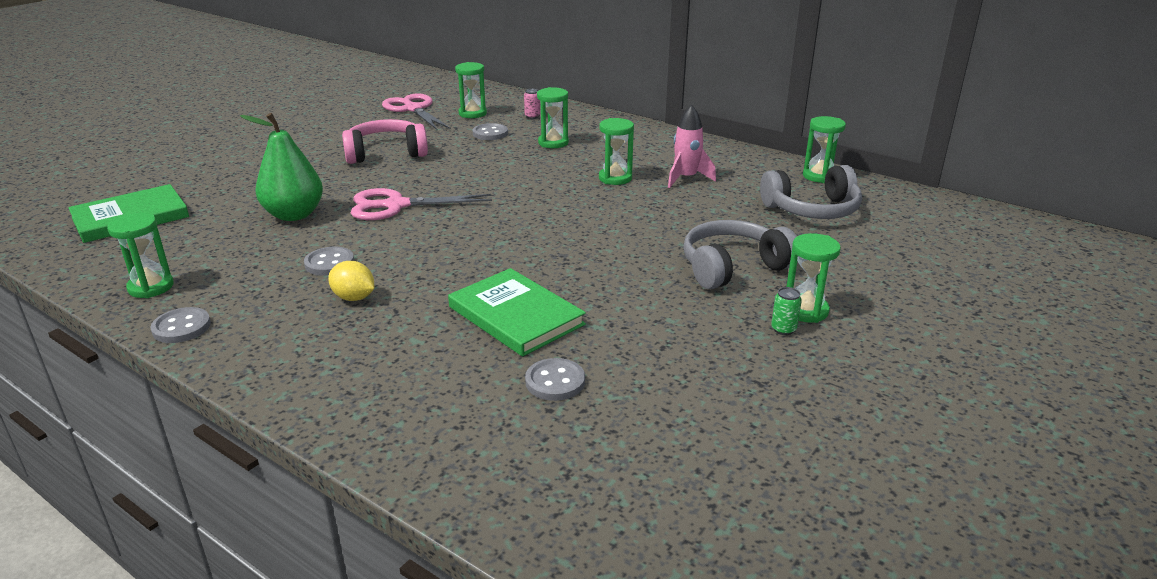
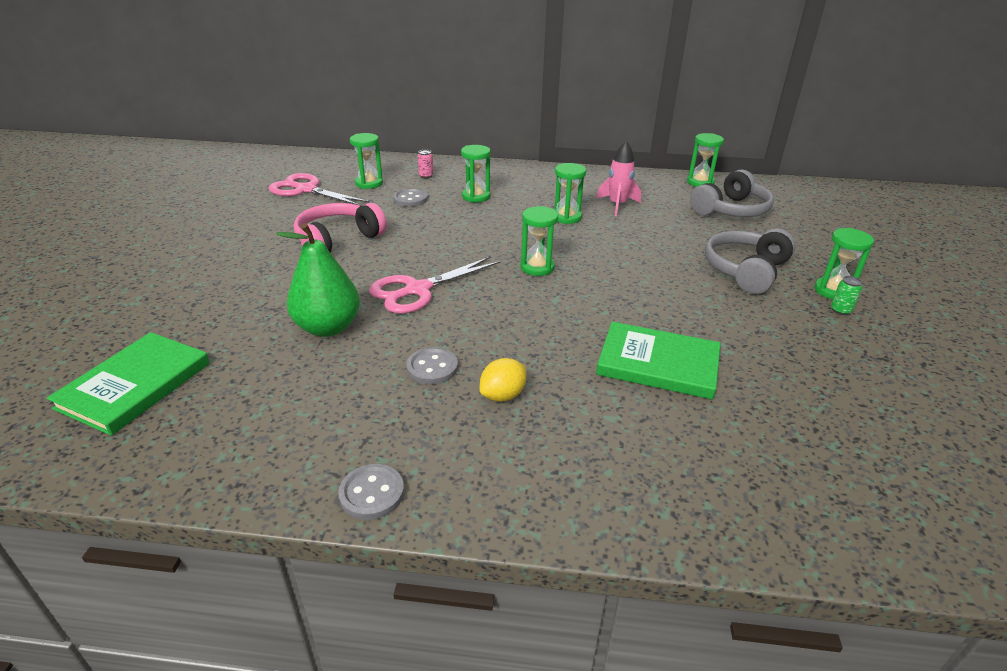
camera: 30 degrees left, 5 degrees up
green hourglass [107,213,174,298] -> green hourglass moved to [520,206,558,276]
yellow lemon [328,261,374,301] -> yellow lemon turned 45 degrees counterclockwise [480,358,526,402]
grey button [525,358,585,401] -> none

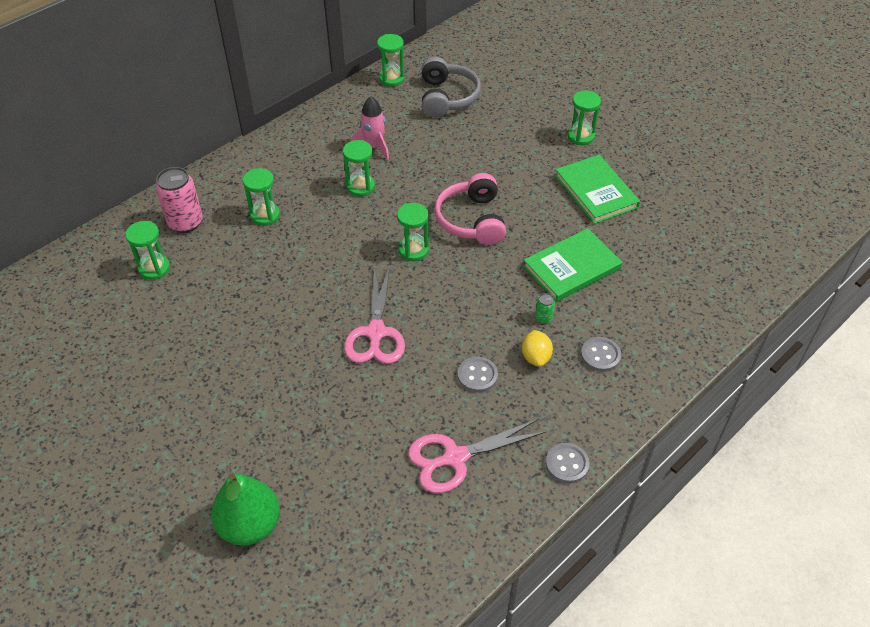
camera: 50 degrees left, 15 degrees up
green book [47,332,210,436] -> green book moved to [555,155,640,224]
pink scissors [269,173,370,206] -> pink scissors moved to [408,419,546,493]
green pear [276,223,360,337] -> green pear moved to [211,473,280,546]
pink headphones [294,203,387,252] -> pink headphones moved to [435,173,506,245]
grey button [393,189,428,207] -> grey button moved to [581,337,621,372]
pink can [418,150,433,178] -> pink can [156,167,203,233], size x2.19
grey headphones [705,228,796,294] -> none
green can [831,276,862,315] -> green can moved to [535,293,555,324]

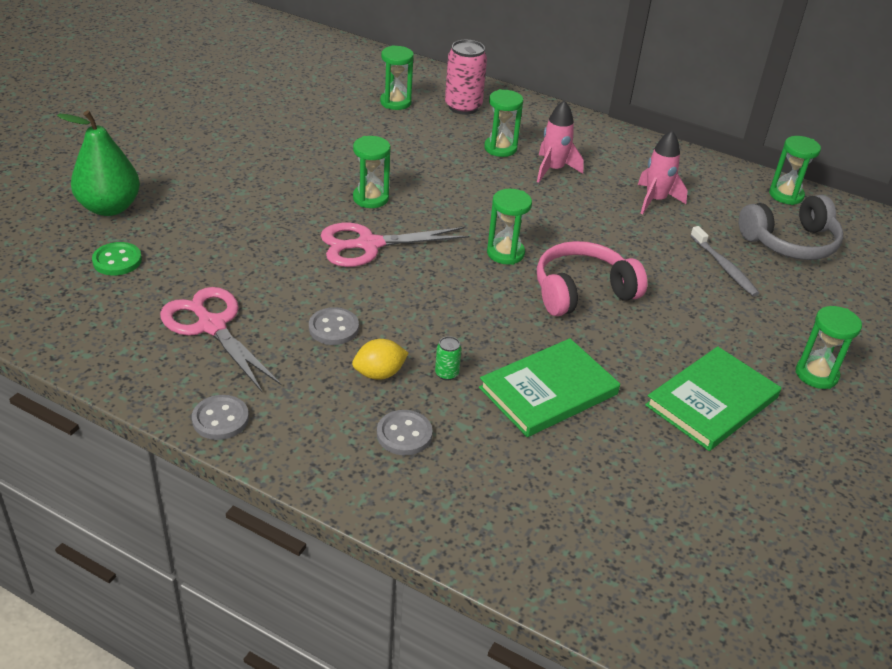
camera: 70 degrees right, 10 degrees down
green hourglass [343,140,375,197] -> green hourglass moved to [353,136,391,208]
green book [523,228,622,302] -> green book turned 75 degrees counterclockwise [479,338,620,437]
none -> green button [92,242,142,275]
none -> pink rocket [537,100,584,183]
none -> grey toothbrush [690,226,759,296]

